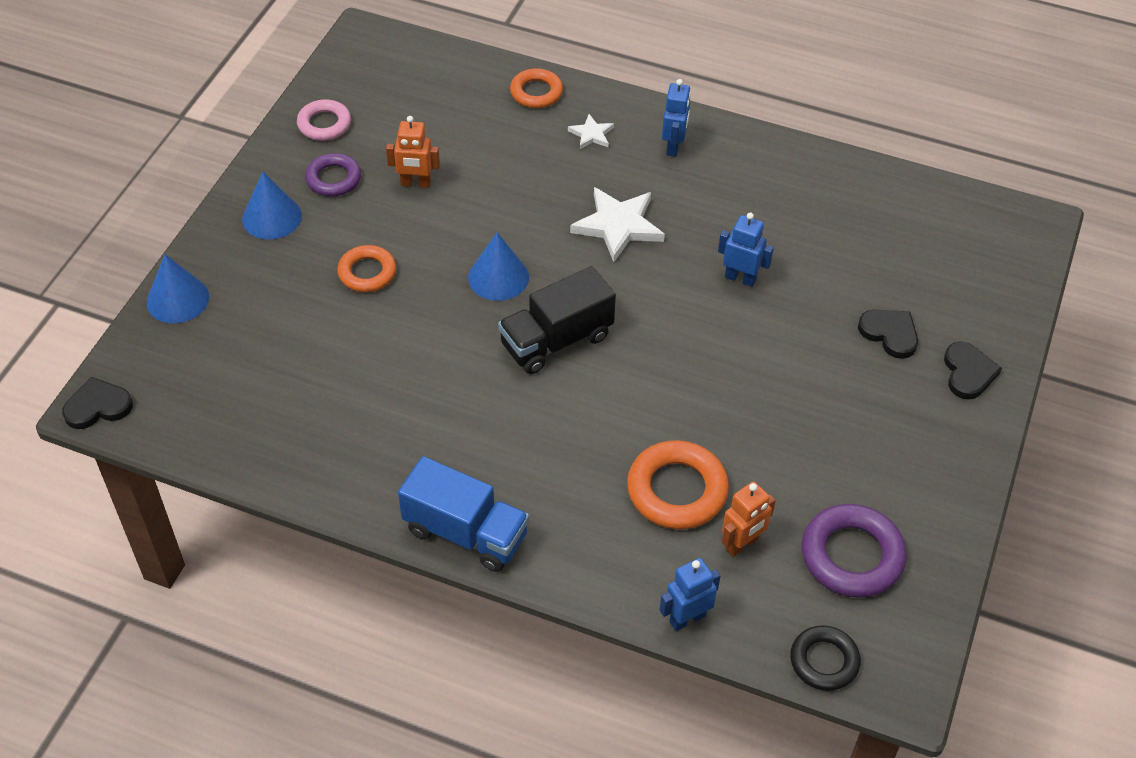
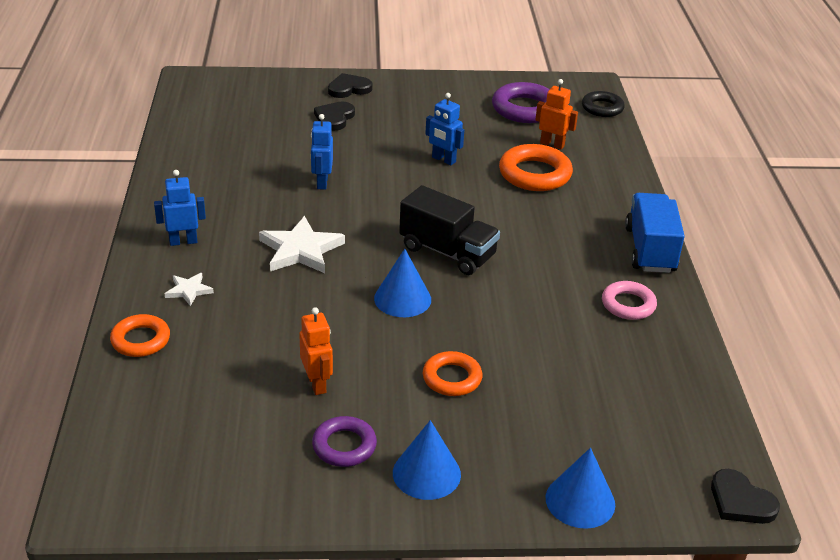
camera: 115 degrees left, 15 degrees down
pink ring [297,99,351,141] -> pink ring moved to [602,281,657,320]
blue robot [659,558,720,631] -> blue robot moved to [425,93,464,165]

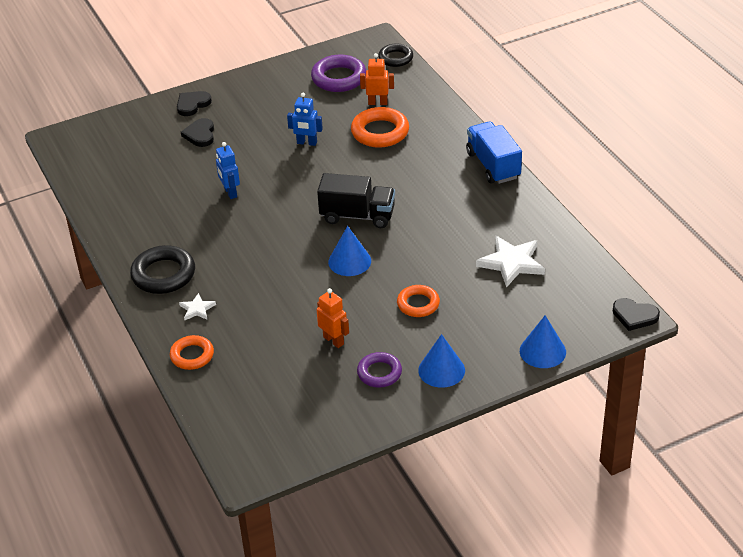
camera: 20 degrees left, 5 degrees up
blue robot [154,170,206,246] -> black ring [130,245,195,294]
white star [259,216,345,273] -> white star moved to [476,236,545,288]
pink ring [602,281,657,320] -> none

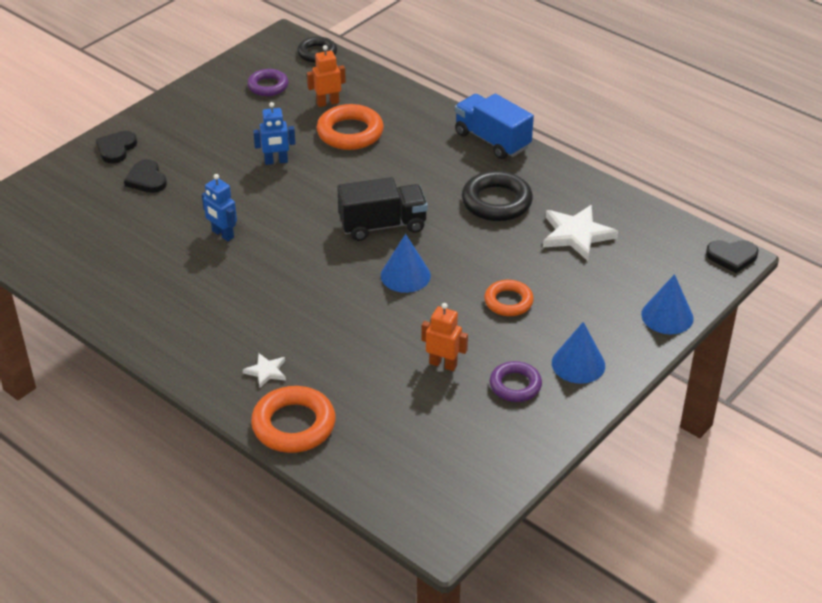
camera: 25 degrees left, 0 degrees up
black ring [130,245,195,294] -> black ring moved to [462,171,533,221]
orange ring [170,335,214,370] -> orange ring [251,386,336,453], size x1.56
purple ring [311,55,366,92] -> purple ring [247,69,289,96], size x0.64

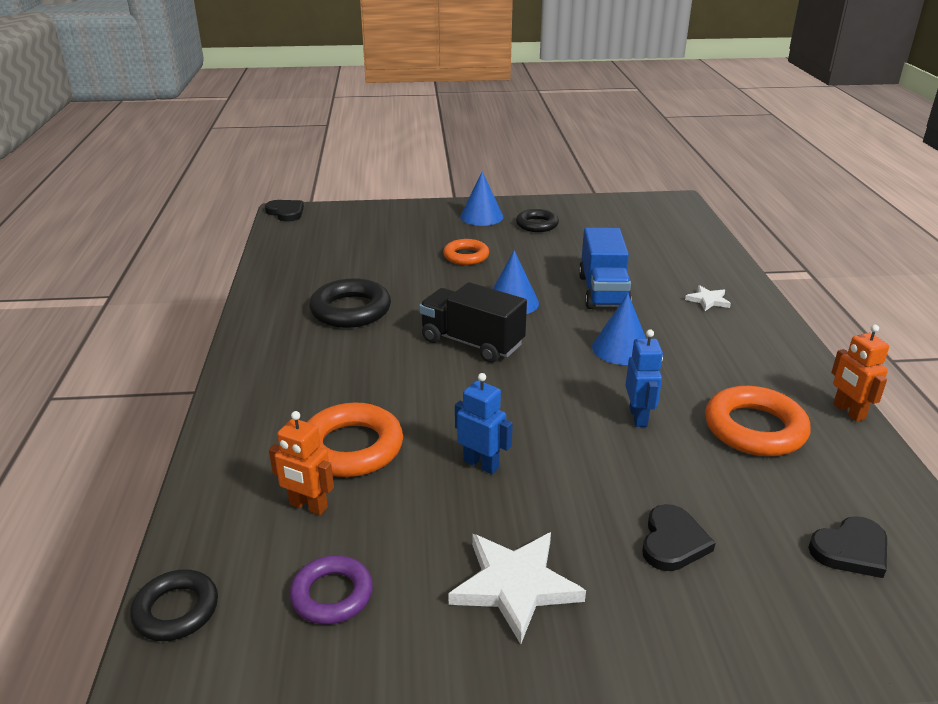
camera: 135 degrees left, 10 degrees down
black heart [96,131,137,164] -> black heart moved to [808,516,887,578]
orange ring [251,386,336,453] -> orange ring moved to [705,386,811,456]
orange robot [422,303,468,371] -> orange robot moved to [831,325,889,422]
blue truck [455,94,534,159] -> blue truck moved to [579,228,632,309]
purple ring [490,361,542,402] -> black ring [516,209,559,232]
white star [543,205,618,261] -> white star moved to [448,532,586,644]
blue cone [641,274,693,334] -> blue cone moved to [592,293,646,365]

